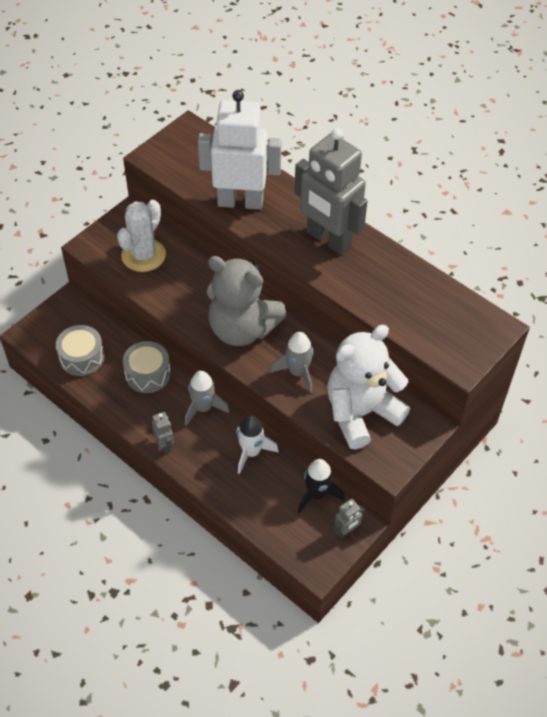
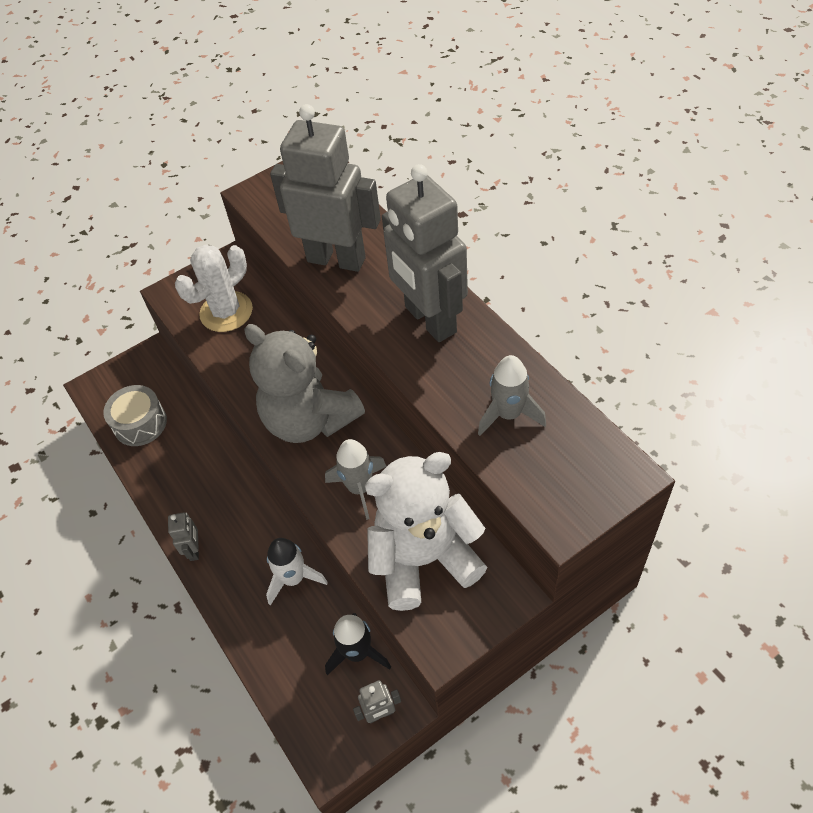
camera: 20 degrees right, 0 degrees up
grey drum [123,341,171,393] -> none
grey rocket [185,371,230,426] -> grey rocket moved to [478,355,546,436]
white robot [198,90,282,210] -> grey robot [270,104,381,272]

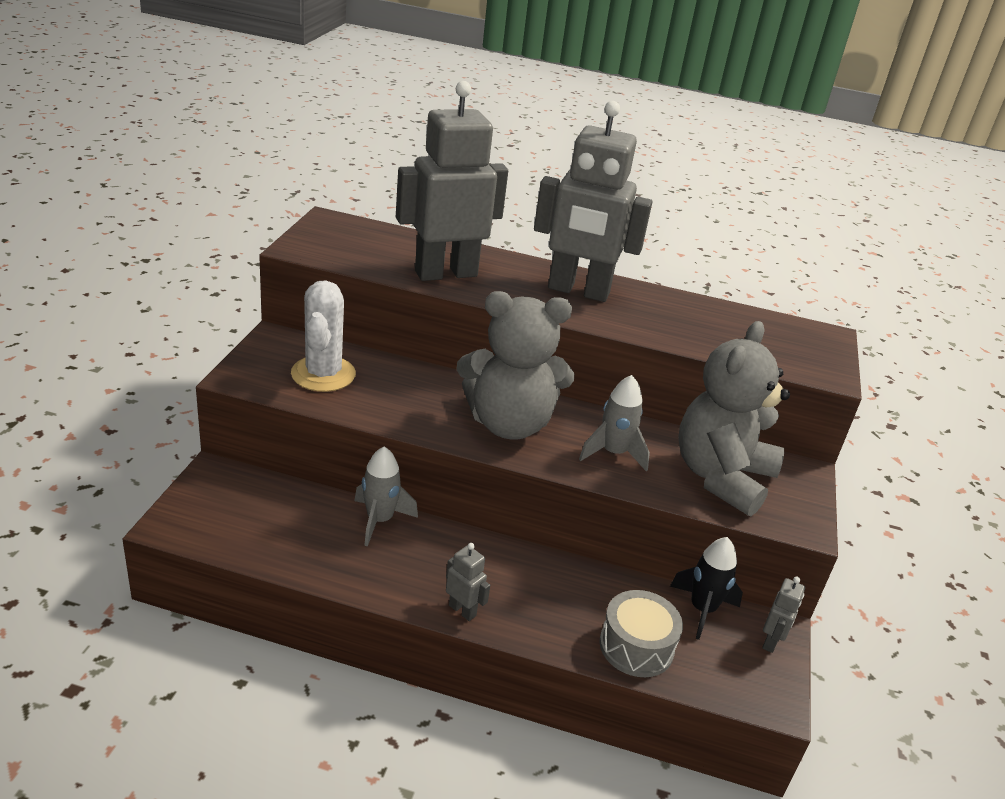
camera: 50 degrees left, 20 degrees down
grey drum [103,385,167,446] -> grey drum moved to [599,590,683,677]
white rocket [266,538,328,606] -> none
white teddy bear [365,452,487,611] -> grey teddy bear [678,321,790,516]
grey rocket [478,355,546,436] -> grey rocket moved to [354,446,418,547]

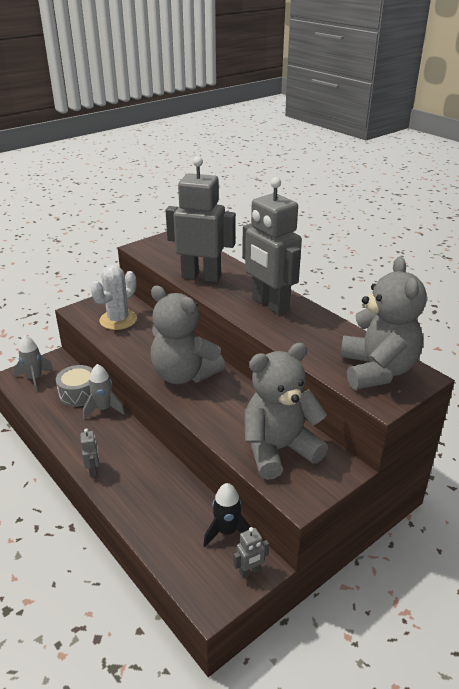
camera: 40 degrees right, 0 degrees up
grey rocket [579,375,650,471] -> grey rocket moved to [14,335,54,392]
grey drum [599,590,683,677] -> grey drum moved to [56,365,93,407]
none -> grey teddy bear [340,257,427,390]

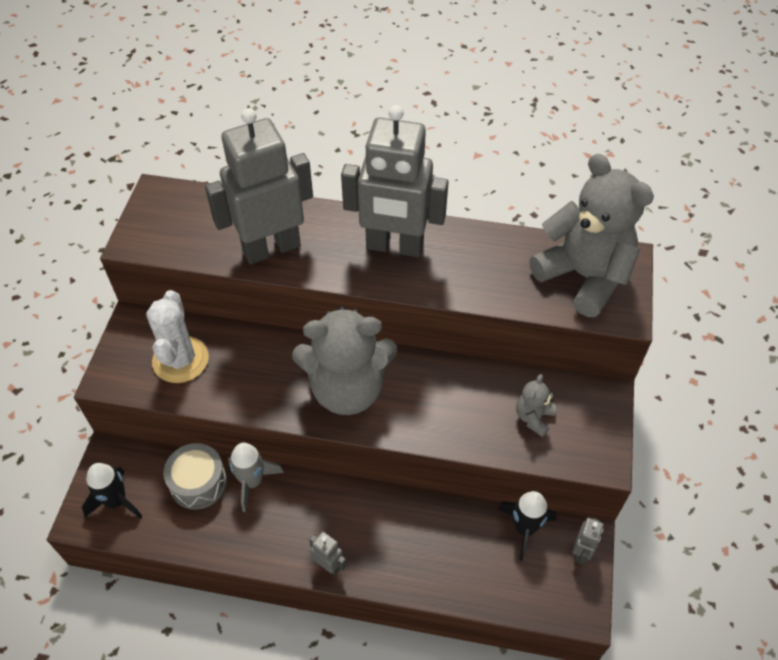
camera: 40 degrees left, 20 degrees up
grey rocket [14,335,54,392] -> black rocket [82,463,143,519]
grey teddy bear [244,343,328,480] -> grey teddy bear [516,374,556,437], size x0.43

